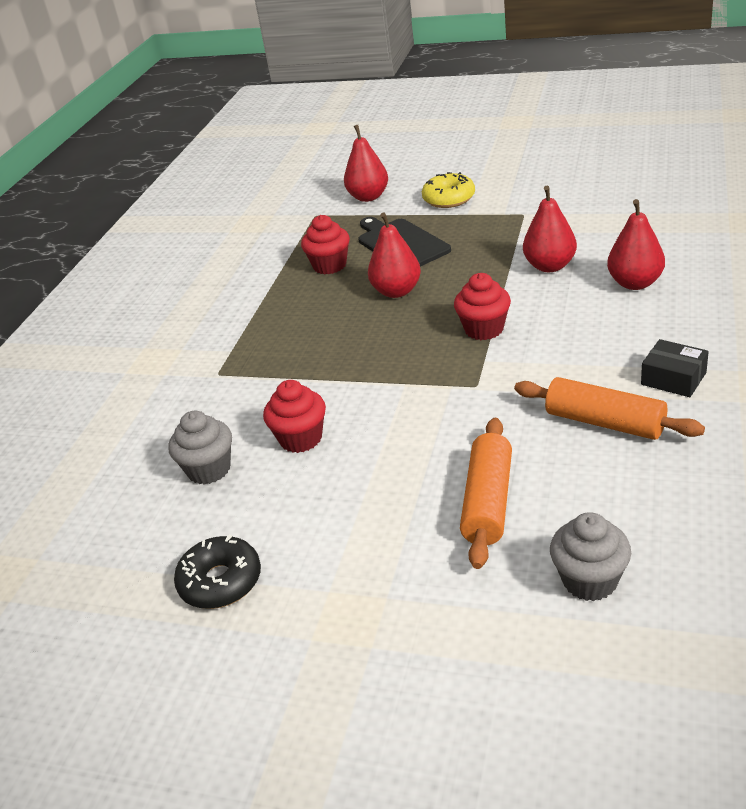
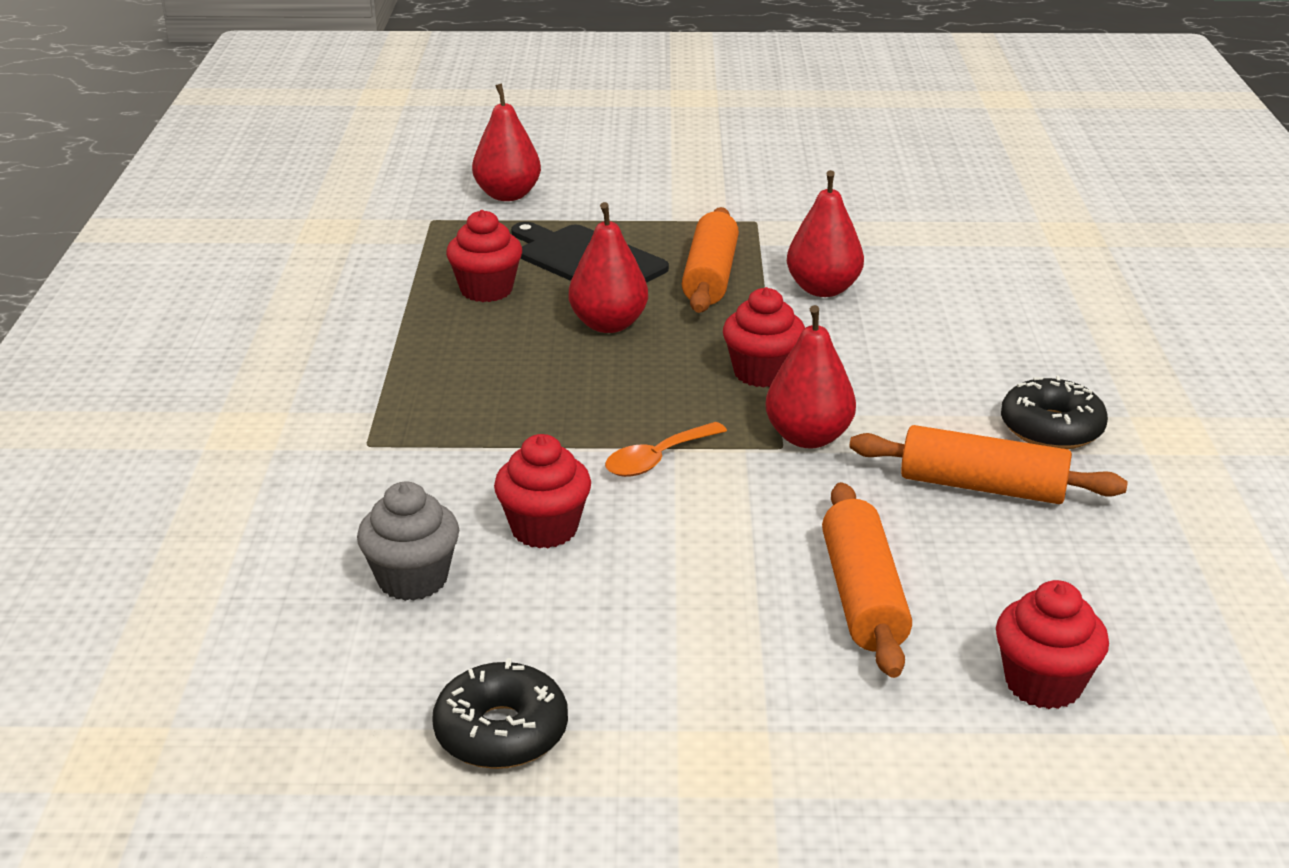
camera: 20 degrees left, 5 degrees down
yellow donut [422,172,475,208] -> none
grey cupcake [550,512,631,601] -> red cupcake [996,580,1109,709]
red pear [607,199,665,290] -> red pear moved to [765,305,856,448]
black box [641,339,709,397] -> black donut [1001,375,1108,449]
none -> orange spoon [605,422,727,477]
none -> orange rolling pin [682,207,739,313]

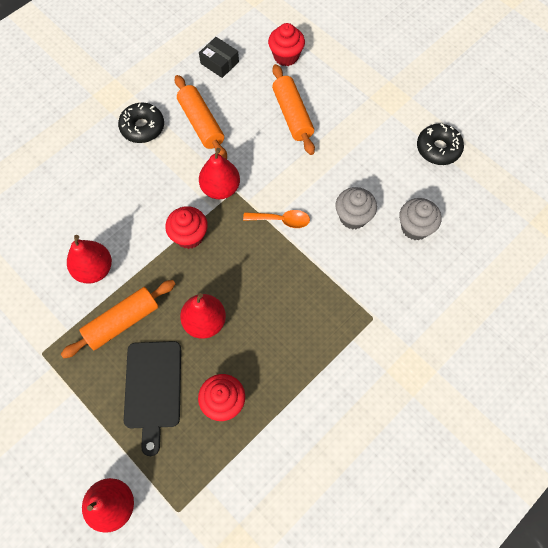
camera: 135 degrees left, 35 degrees up
red cupcake [494,434,591,548] -> grey cupcake [335,187,377,230]
orange rolling pin [822,482,912,678] -> orange rolling pin turned 60 degrees counterclockwise [272,64,315,155]
none -> black box [199,37,239,78]

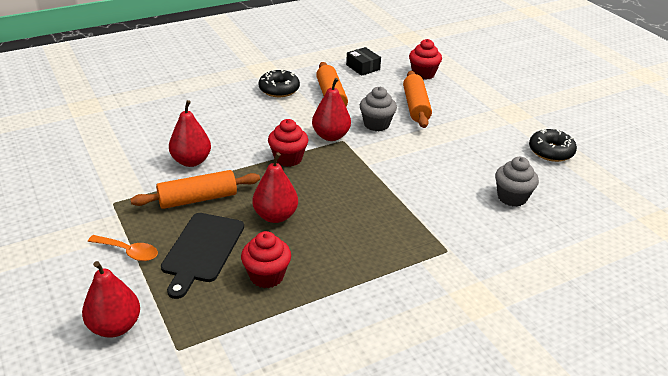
camera: 15 degrees right, 30 degrees down
orange spoon [243,210,310,228] -> orange spoon moved to [88,235,158,261]
grey cupcake [335,187,377,230] -> grey cupcake moved to [360,87,397,131]

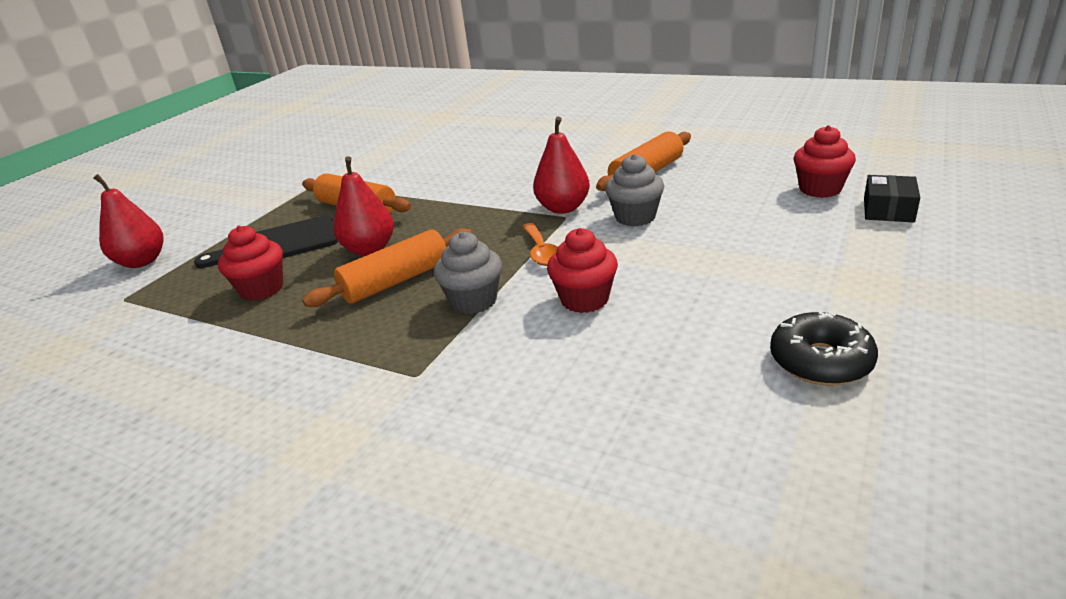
camera: 60 degrees right, 5 degrees down
orange spoon [88,235,158,261] -> orange spoon moved to [522,223,558,266]
red pear [169,100,211,167] -> none
black donut [259,69,300,97] -> none
red cupcake [268,119,308,167] -> red cupcake moved to [547,228,618,313]
black box [346,47,381,76] -> black box moved to [864,175,920,222]
orange rolling pin [403,71,432,128] -> orange rolling pin moved to [302,228,472,307]
grey cupcake [495,157,539,207] -> grey cupcake moved to [434,232,502,314]

